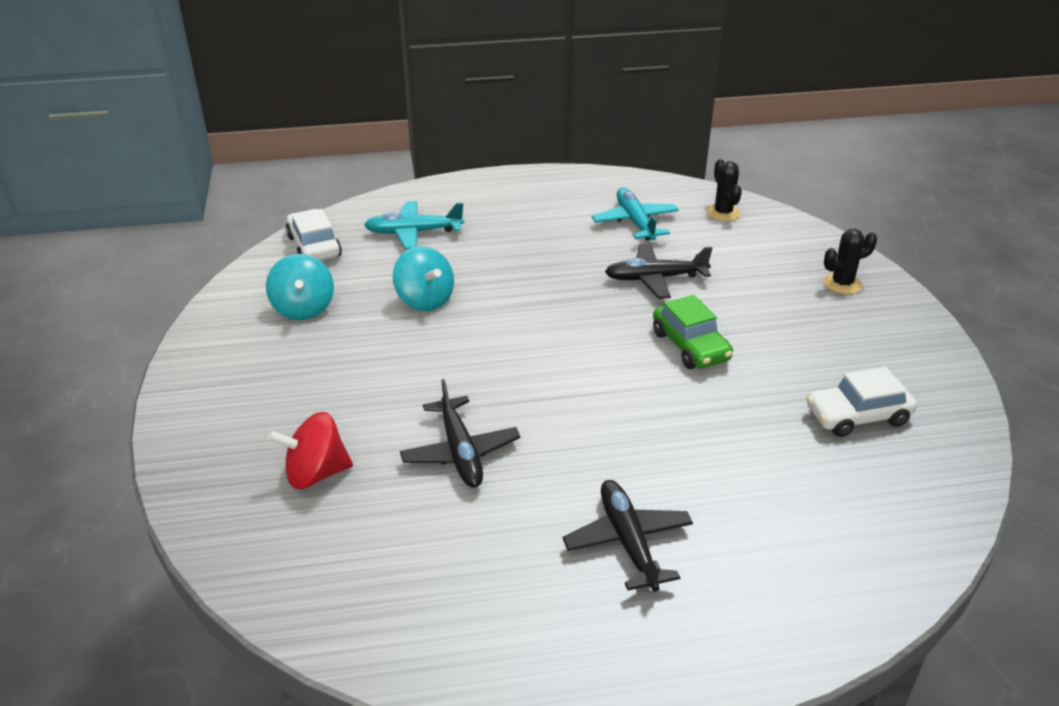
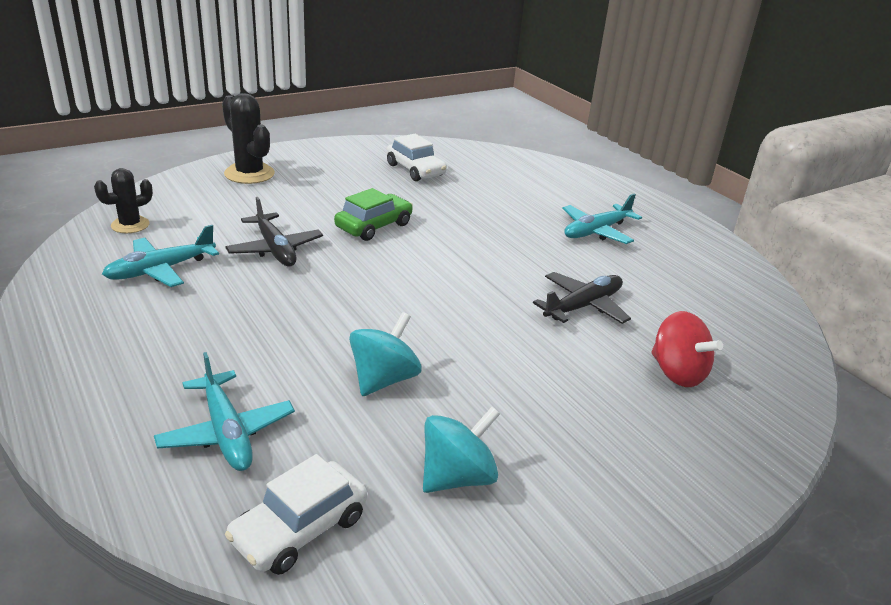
camera: 115 degrees left, 5 degrees down
black plane [563,480,693,592] -> turquoise plane [562,193,642,244]
black cactus [823,229,877,294] -> black cactus [222,93,275,184], size x1.56

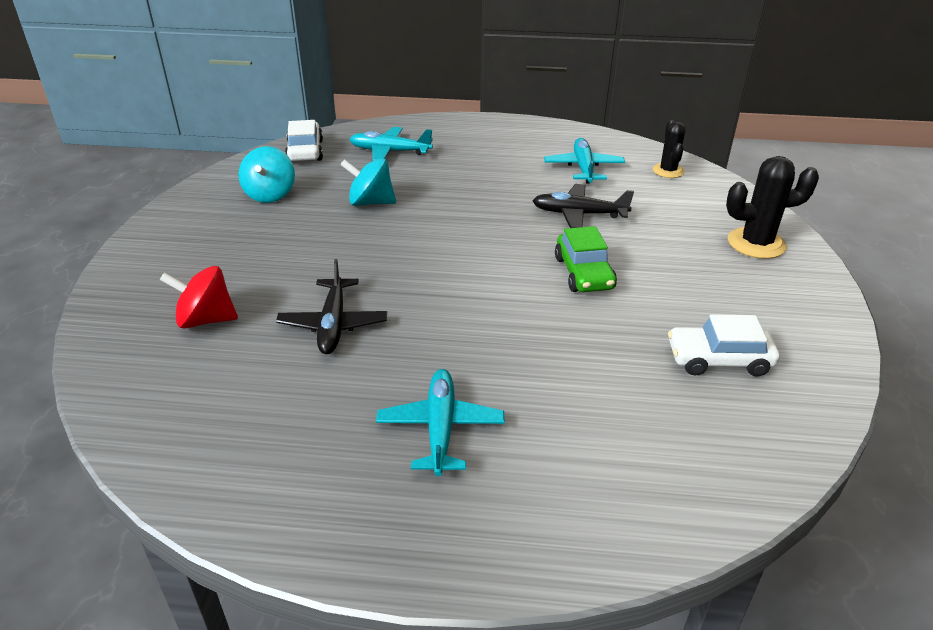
camera: 130 degrees right, 5 degrees up
turquoise spinning top [349,312,421,396] -> turquoise spinning top turned 120 degrees clockwise [340,158,396,206]

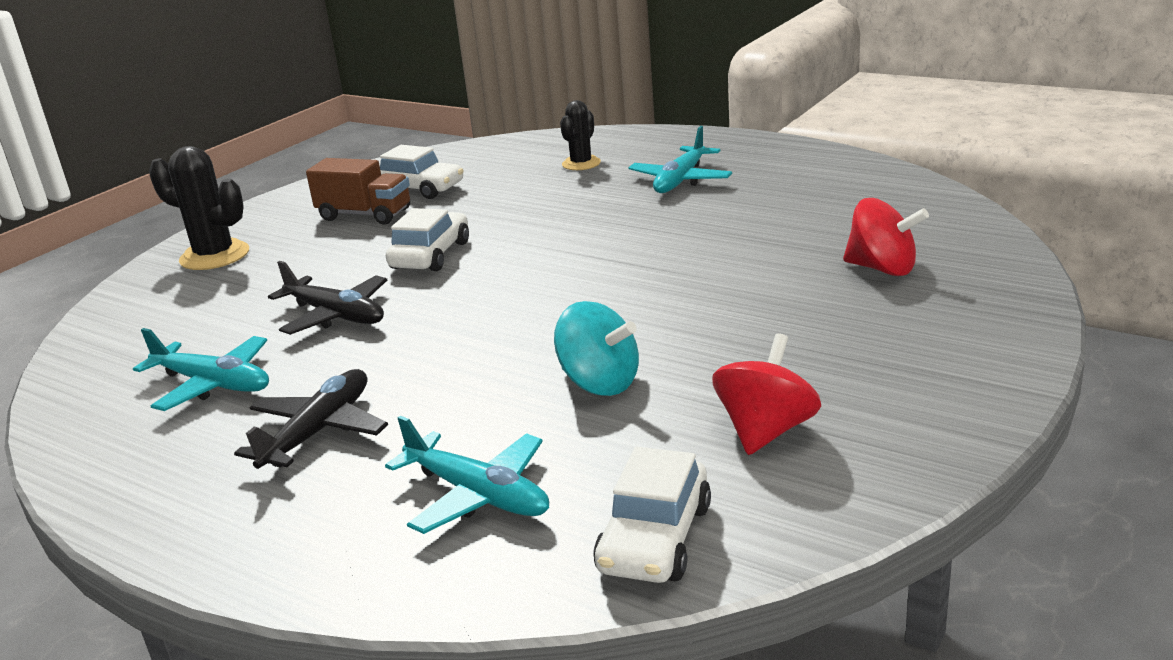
camera: 150 degrees left, 10 degrees down
turquoise spinning top [238,146,295,203] -> red spinning top [712,333,821,455]
black plane [276,259,387,354] -> black plane moved to [234,369,388,469]
turquoise plane [544,138,625,184] -> turquoise plane turned 90 degrees counterclockwise [133,328,269,411]
green car [555,226,617,292] -> white car [386,208,469,271]
black cactus [653,120,686,178] -> black cactus moved to [560,100,601,170]
none -> brown truck [306,158,410,225]

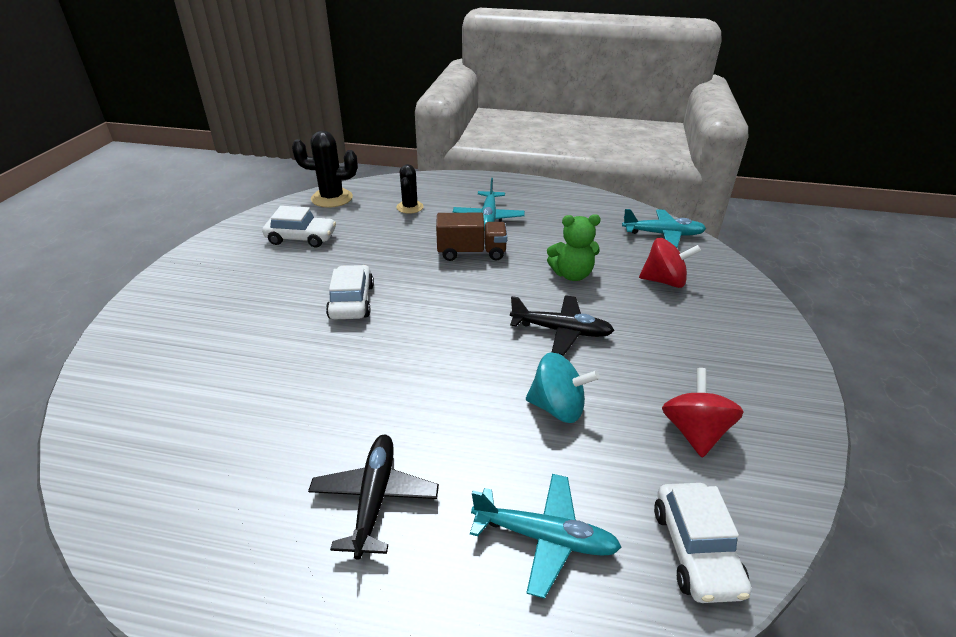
camera: 25 degrees left, 10 degrees up
turquoise plane [133,328,269,411] -> turquoise plane moved to [622,209,706,248]
black cactus [149,146,249,270] -> black cactus moved to [292,131,358,208]
black plane [268,261,387,335] -> black plane moved to [510,295,615,356]
brown truck [306,158,410,225] -> brown truck moved to [436,213,507,261]
none -> green teddy bear [547,214,601,281]

